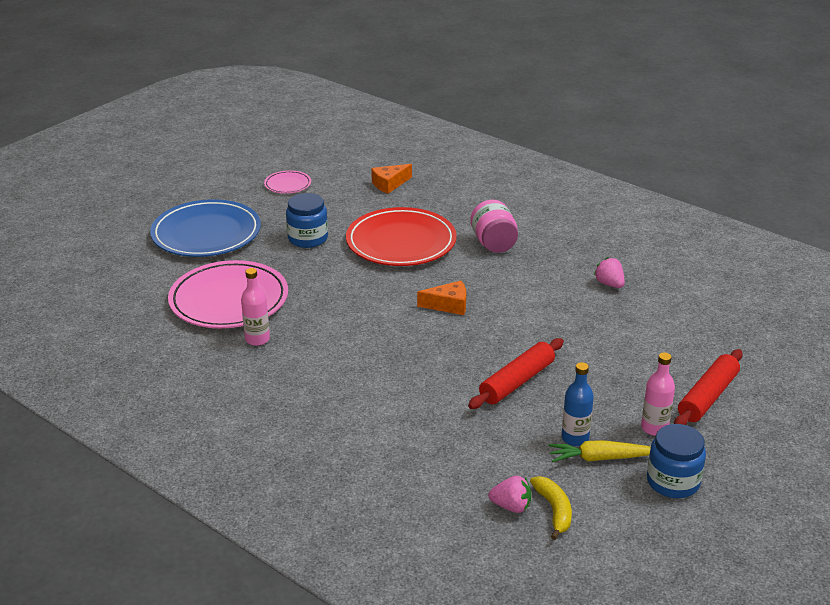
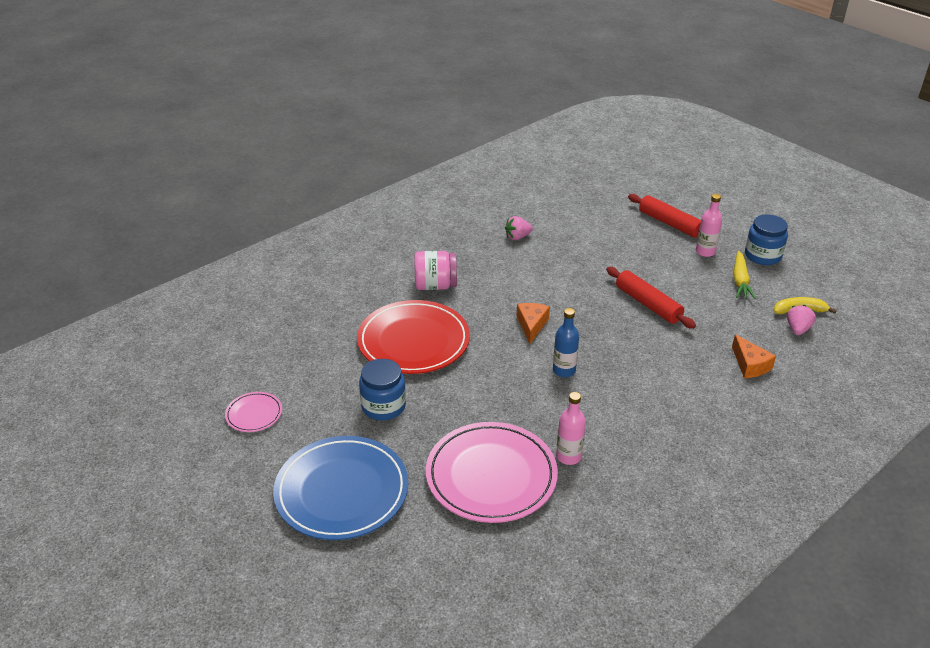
camera: 80 degrees left, 5 degrees up
orange cheese [371,164,412,194] -> orange cheese moved to [732,334,776,378]
blue bottle [561,362,594,446] -> blue bottle moved to [553,308,579,377]

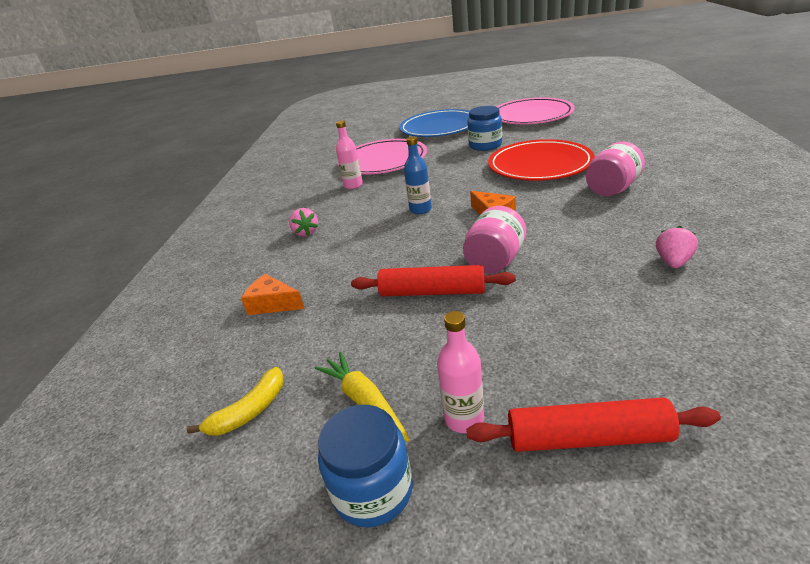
camera: 140 degrees right, 5 degrees down
pink plate [225,392,282,432] -> pink plate [496,97,575,124], size x2.17
pink strawberry [787,305,816,335] -> pink strawberry moved to [289,208,318,237]
none -> pink jar [463,206,526,274]

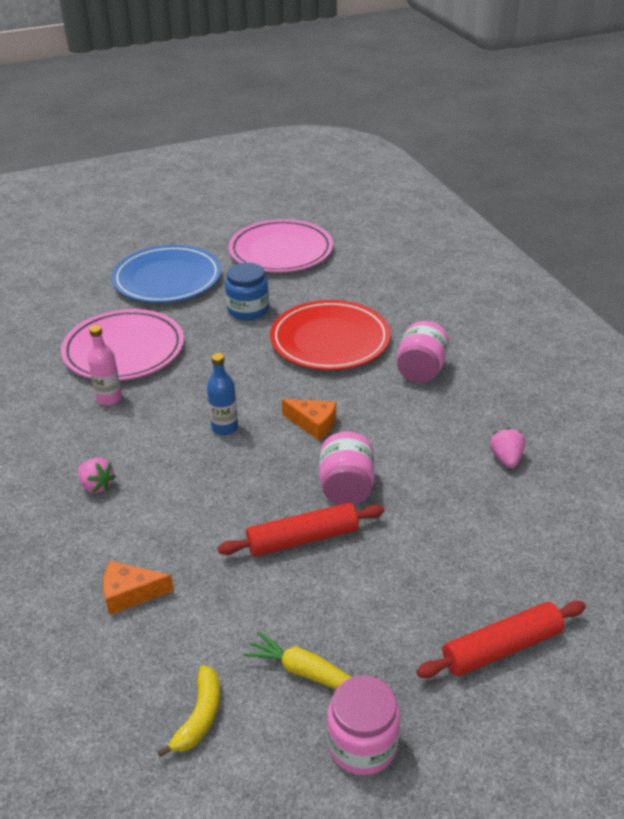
camera: 30 degrees left, 5 degrees up
blue jar [318,405,413,527] -> pink jar [327,675,400,775]
pink bottle [437,311,484,433] -> none

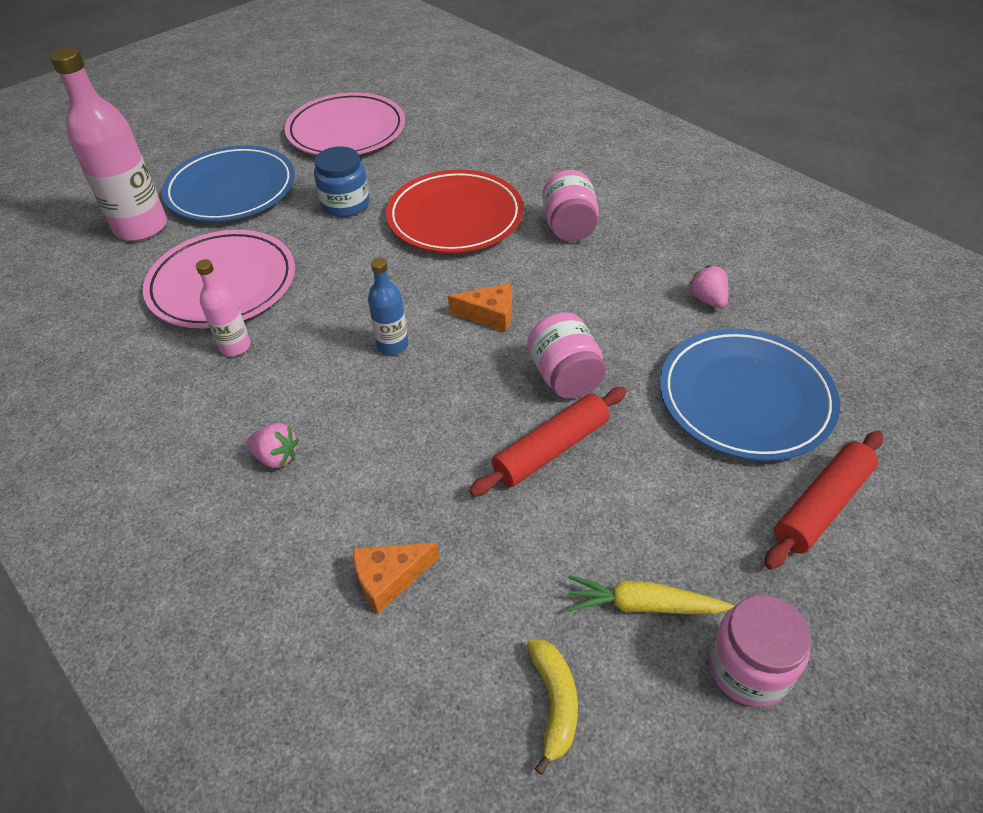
camera: 20 degrees left, 10 degrees up
none -> pink bottle [49,47,167,241]
none -> blue plate [660,328,840,461]

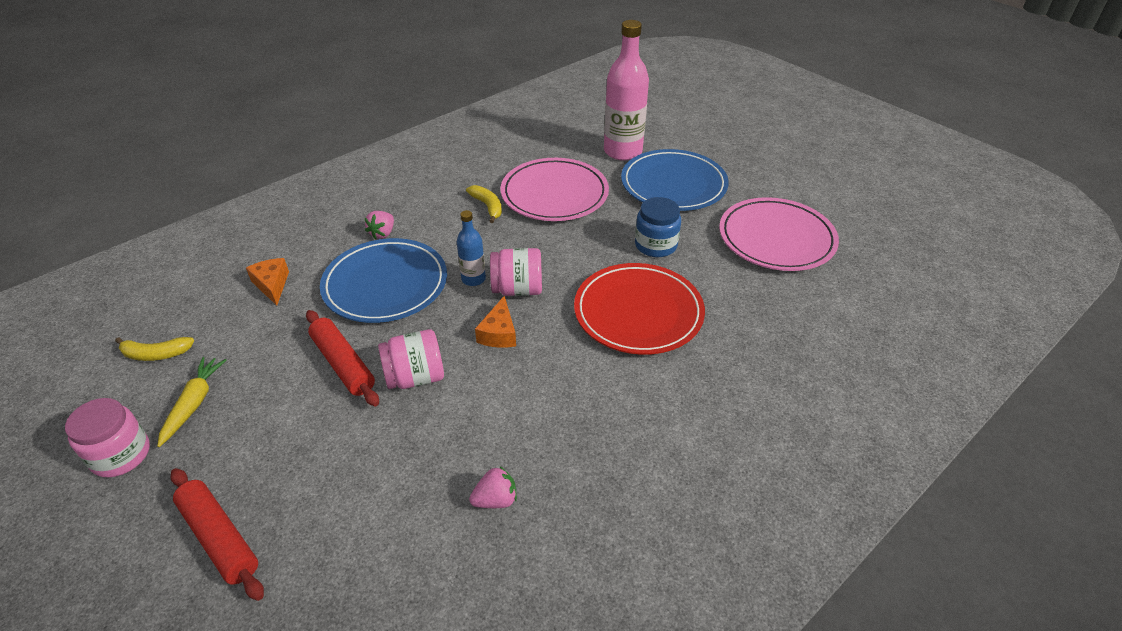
camera: 90 degrees right, 5 degrees down
pink bottle [196,259,251,356] -> yellow banana [466,185,502,223]
pink jar [542,170,599,242] -> pink jar moved to [490,248,542,296]
blue plate [660,328,840,461] -> blue plate moved to [320,238,447,323]

